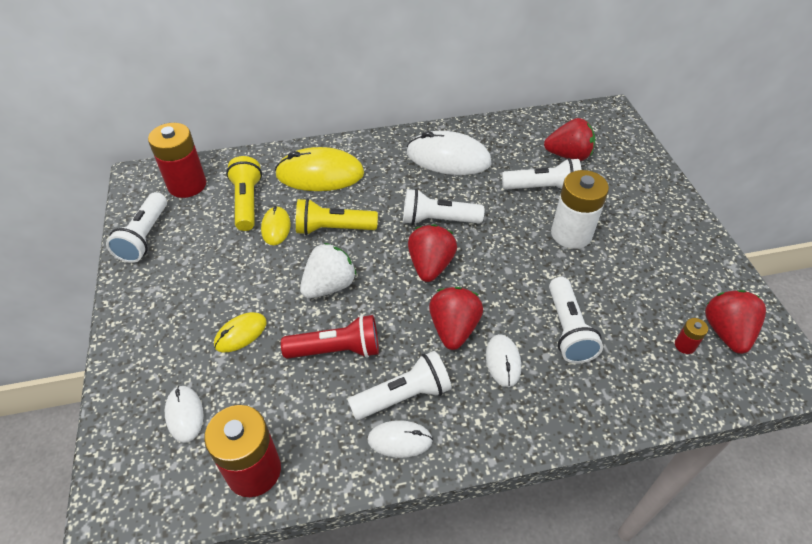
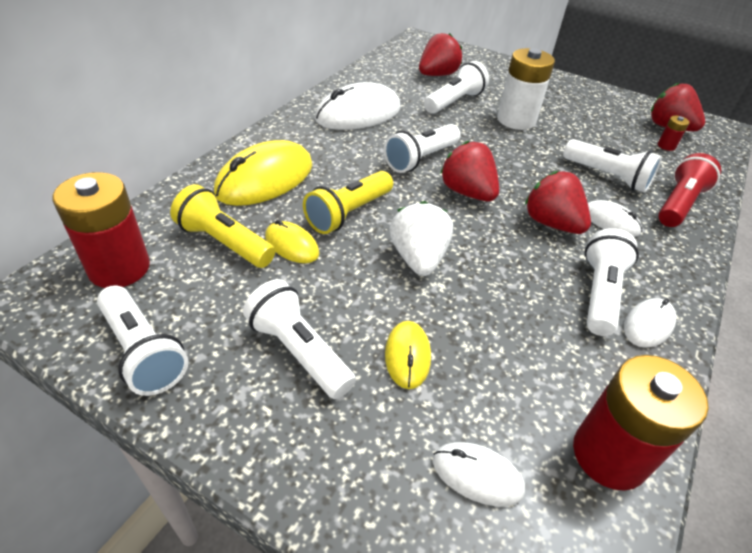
camera: 50 degrees left, 5 degrees down
red flashlight [281,315,379,359] -> red flashlight moved to [658,153,721,227]
none -> white flashlight [243,279,356,399]

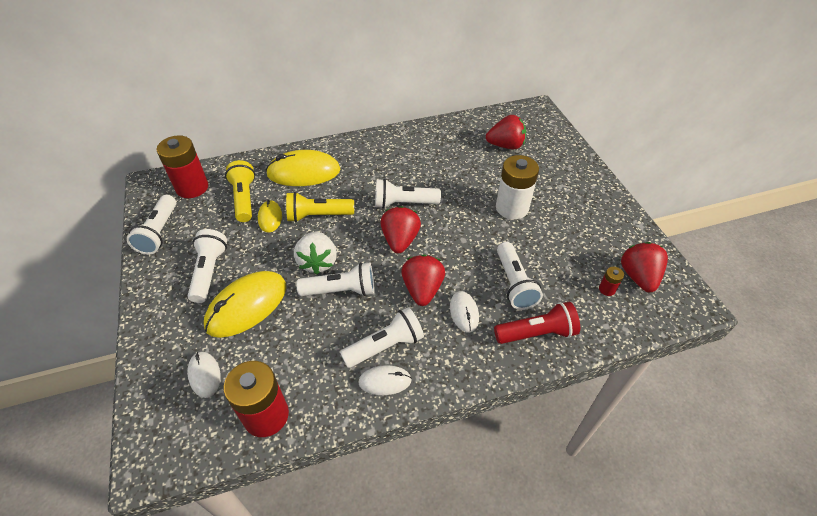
camera: 45 degrees right, 5 degrees up
white mouse [315,82,400,130] -> none
yellow mouse [385,321,431,389] -> yellow mouse [204,271,286,338], size x1.91
white strawberry [390,201,453,276] -> white strawberry turned 135 degrees clockwise [294,231,337,275]
white flashlight [424,61,489,114] -> white flashlight moved to [296,262,375,296]

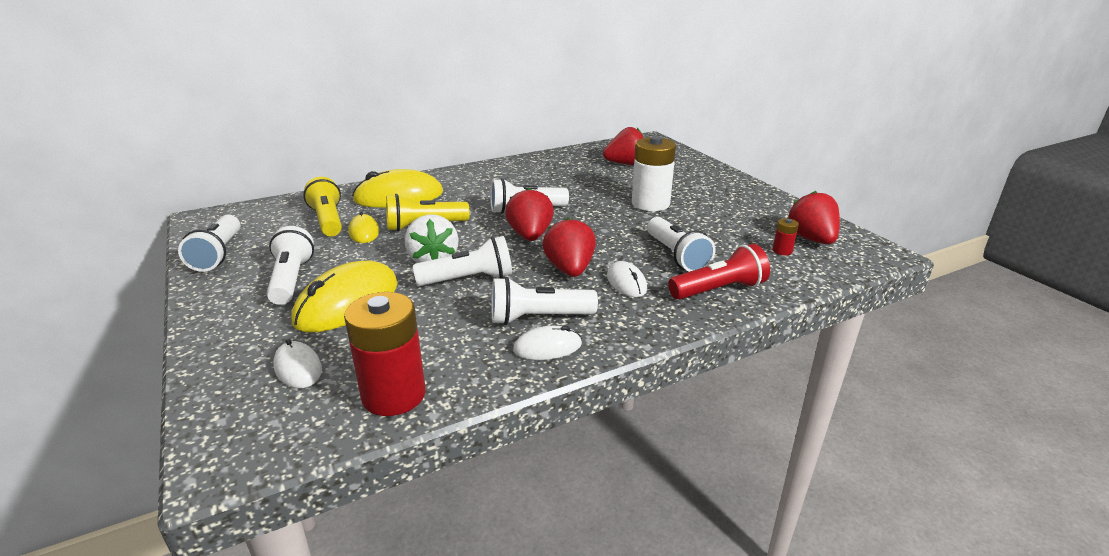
camera: 10 degrees left, 20 degrees down
red battery [157,135,208,198] -> none
white flashlight [340,307,424,368] -> white flashlight turned 150 degrees counterclockwise [491,277,598,325]

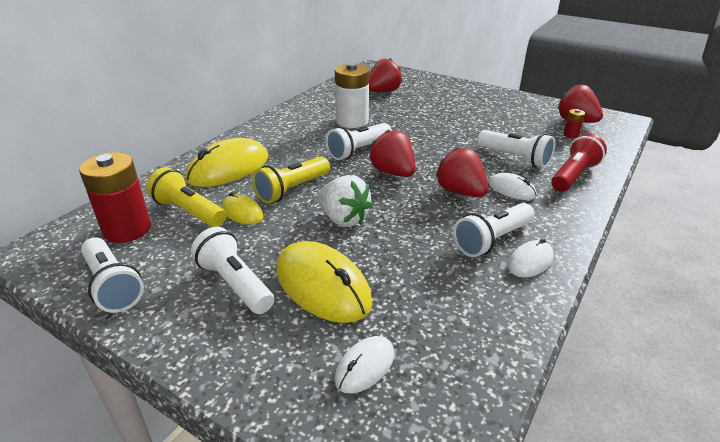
camera: 30 degrees left, 5 degrees up
white mouse [273,339,322,388] -> white mouse turned 75 degrees counterclockwise [334,336,394,393]
yellow mouse [292,261,398,332] -> yellow mouse turned 45 degrees counterclockwise [276,241,373,323]
red battery [344,292,425,416] -> red battery moved to [79,152,151,243]
white flashlight [413,236,512,286] -> none
white battery [632,136,676,211] -> white battery moved to [335,63,369,128]

